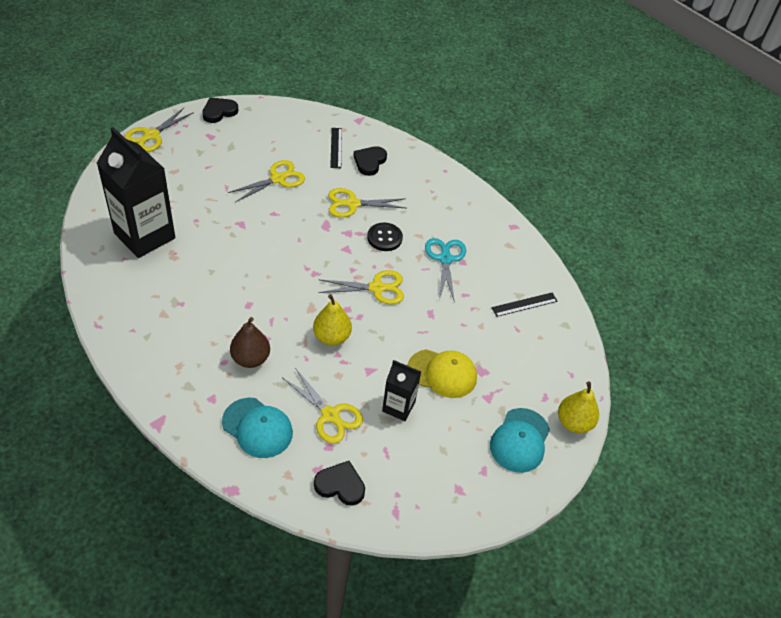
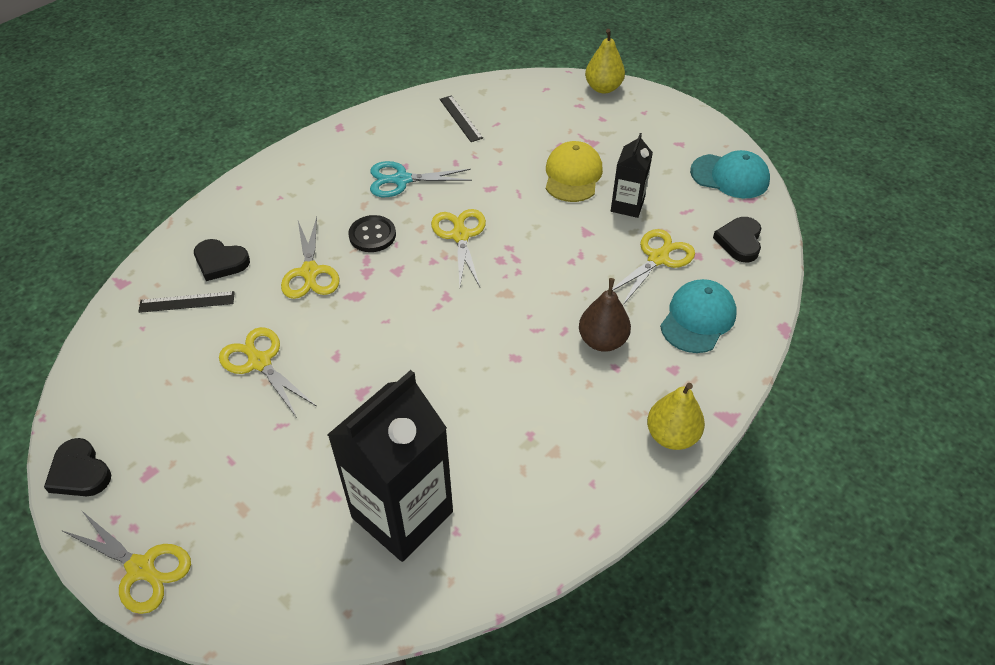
camera: 90 degrees left, 0 degrees up
yellow pear [313,294,352,346] -> yellow pear moved to [647,383,705,450]
turquoise cap [490,408,550,473] -> turquoise cap moved to [690,150,770,198]

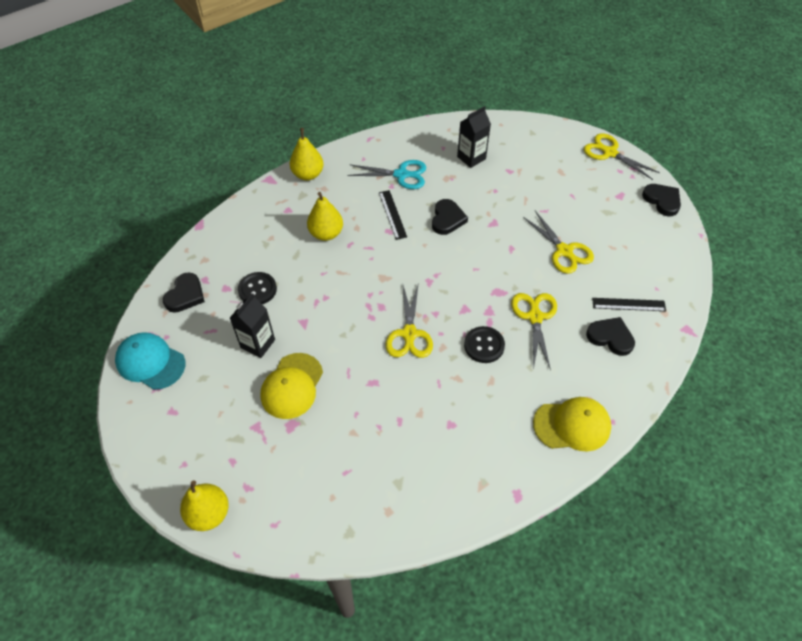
camera: 170 degrees left, 5 degrees up
black carton [327,370,453,562] -> black carton [457,106,491,168], size x0.52
turquoise scissors [370,161,472,197] -> turquoise scissors moved to [348,160,426,189]
black ruler [440,95,483,142] -> black ruler moved to [379,190,407,240]
brown pear [579,278,631,352] -> yellow pear [307,192,343,241]
yellow scissors [612,229,695,305] -> black button [238,272,277,304]
turquoise cap [660,279,736,353] -> none
none -> black heart [432,199,468,235]
none -> yellow cap [533,397,611,452]

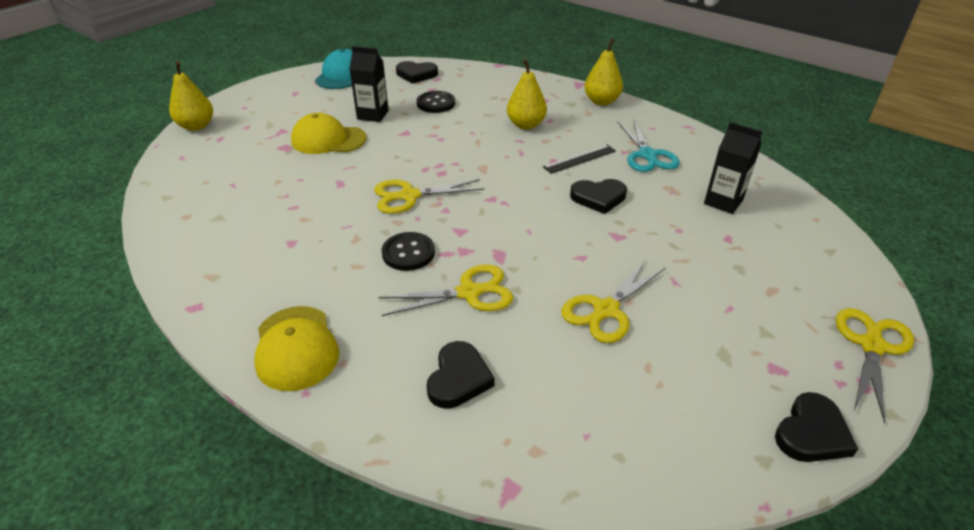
camera: 75 degrees right, 15 degrees down
black ruler [592,298,666,311] -> none

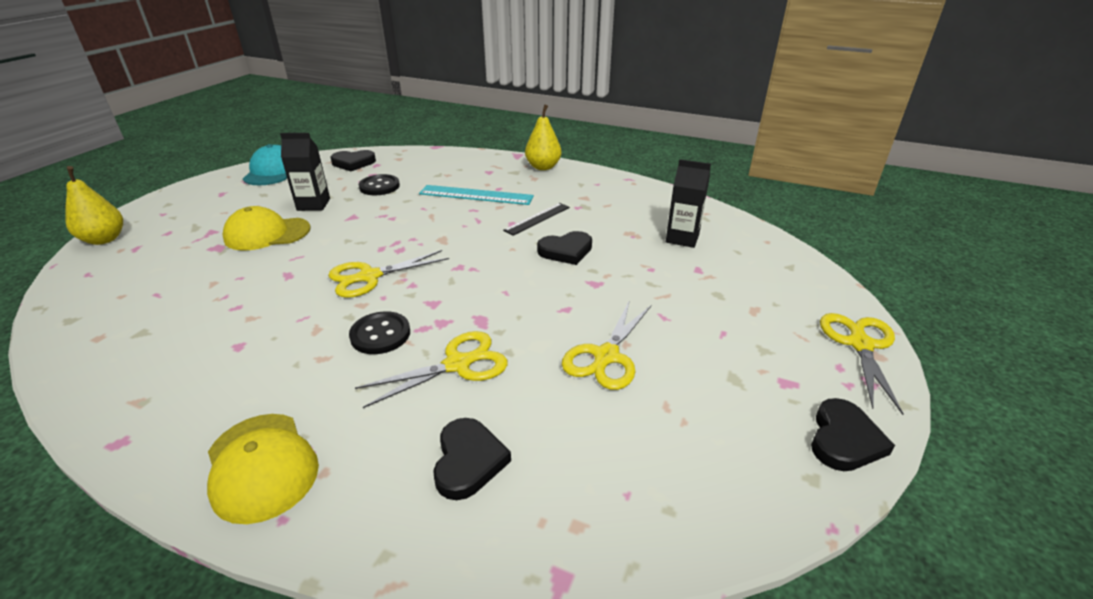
camera: 15 degrees left, 5 degrees down
yellow pear [507,59,547,129] -> turquoise ruler [419,185,534,205]
turquoise scissors [618,120,680,172] -> none

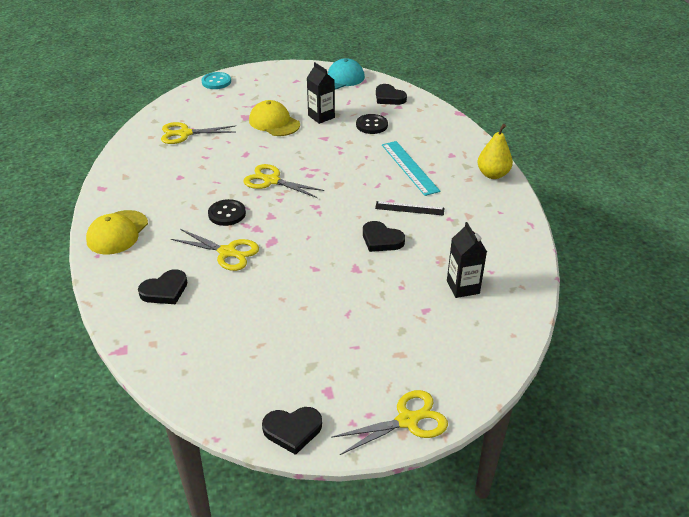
camera: 55 degrees right, 5 degrees up
yellow pear [65,166,123,245] -> turquoise button [202,72,231,89]
yellow scissors [562,302,651,390] -> yellow scissors moved to [161,122,236,144]

